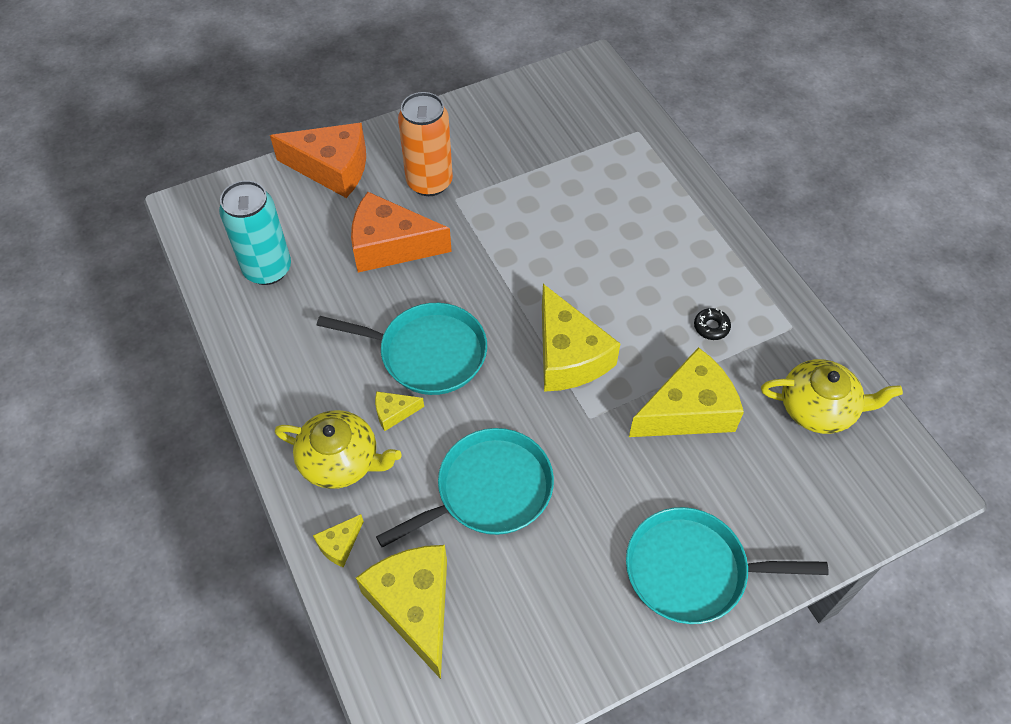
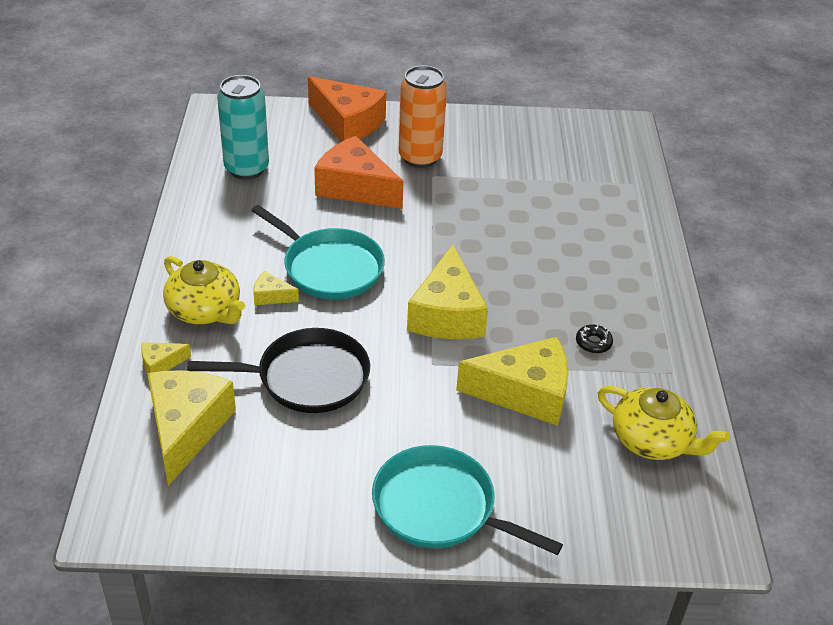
camera: 25 degrees right, 15 degrees down
turquoise pan [376,428,554,548] -> black pan [187,328,370,413]

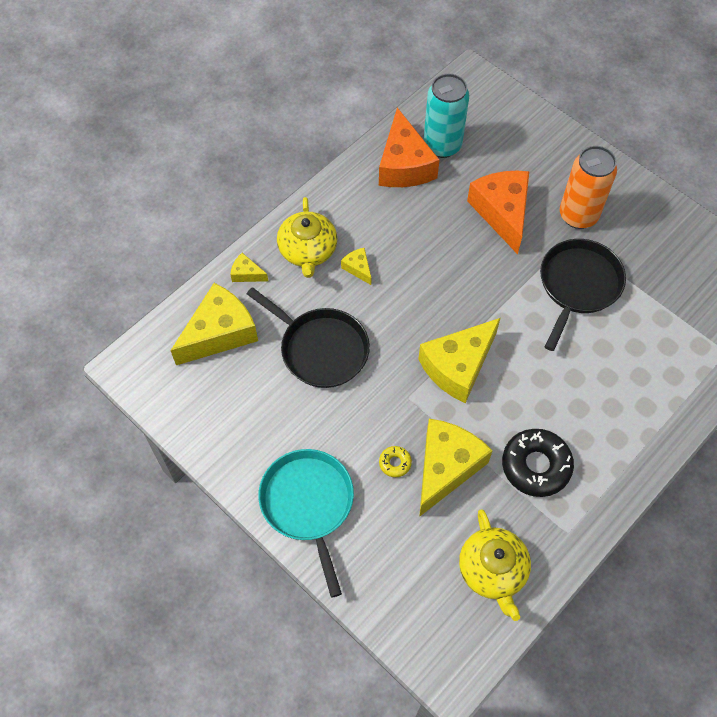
camera: 45 degrees right, 20 degrees up
turquoise pan [251,205,385,300] -> none
orange cheese [308,76,386,142] -> orange cheese moved to [379,108,439,187]
yellow cheese [456,337,569,426] -> yellow cheese turned 105 degrees counterclockwise [419,419,493,517]
black donut [576,325,613,353] -> black donut [502,429,574,497], size x2.16
none -> yellow donut [379,446,412,477]
none -> black pan [540,239,626,351]

